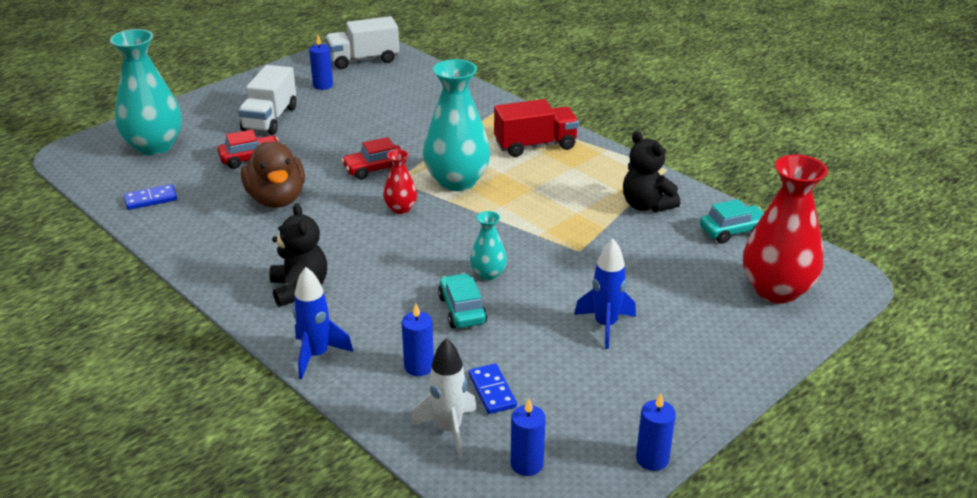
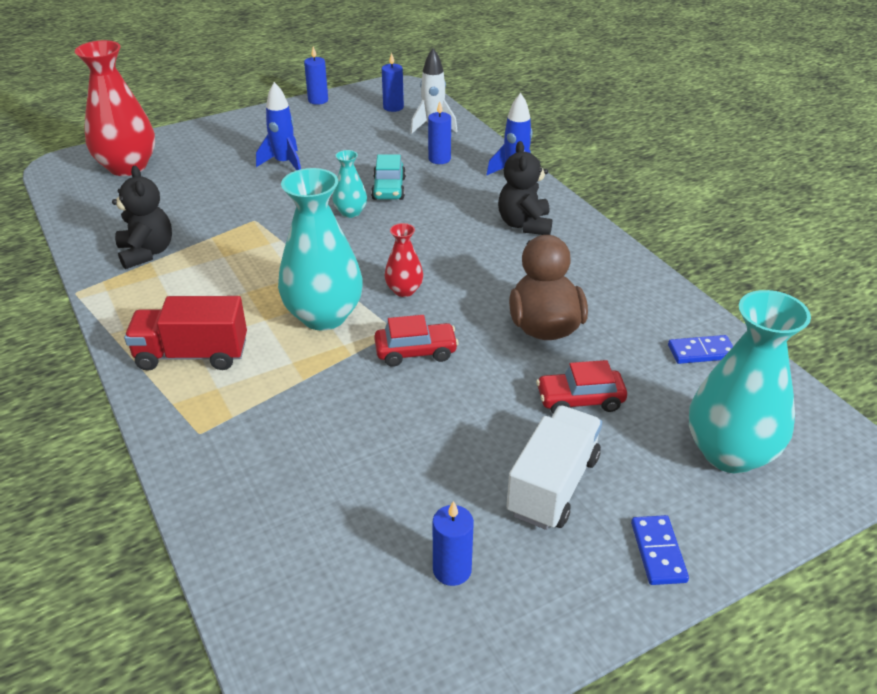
camera: 165 degrees left, 5 degrees up
white truck [325,16,399,69] -> none
blue domino [469,363,517,414] -> blue domino moved to [631,515,689,585]
turquoise car [700,199,764,243] -> none

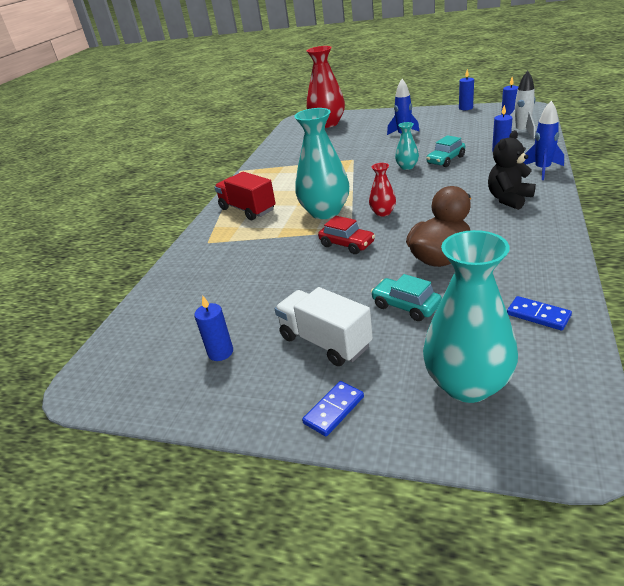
camera: 50 degrees right, 5 degrees down
black teddy bear [112,166,172,269] -> none
white truck [507,405,602,530] -> white truck turned 120 degrees counterclockwise [275,287,373,366]
red car [536,360,627,413] -> turquoise car [371,274,442,321]

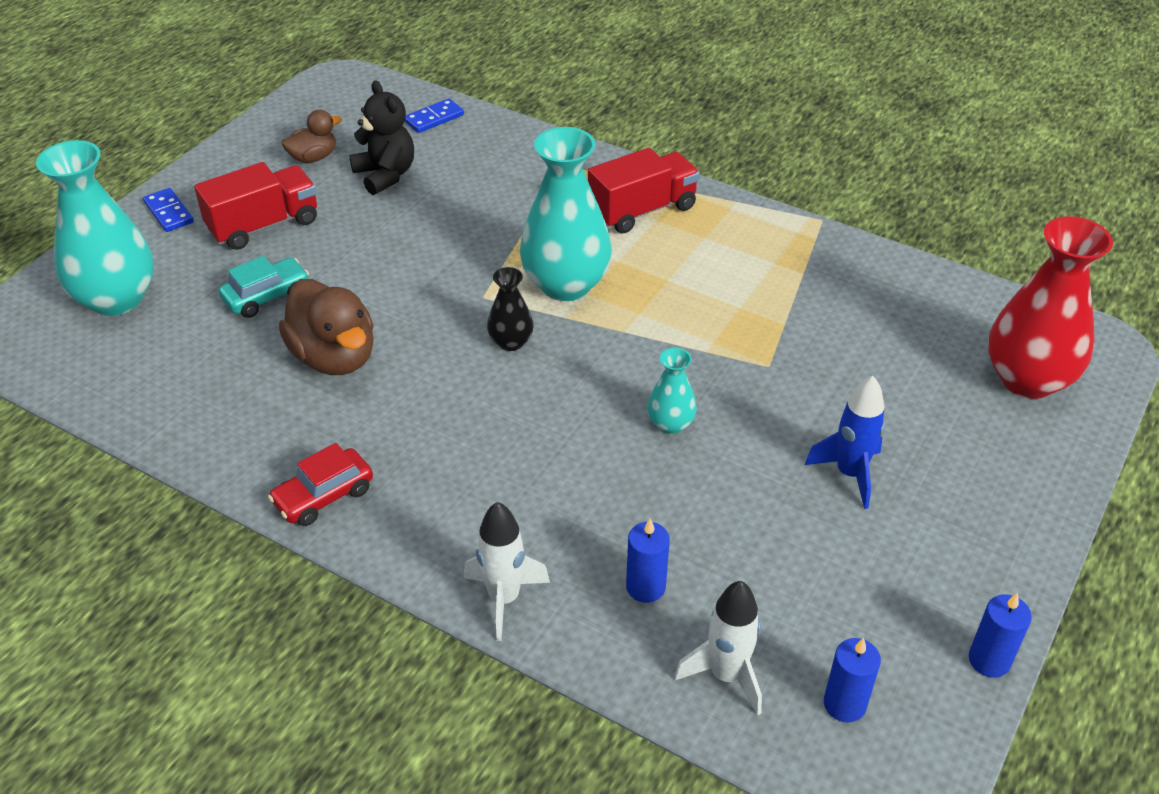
camera: 100 degrees right, 10 degrees up
blue candle [194,295,233,361] -> brown duck [282,110,342,163]
white truck [275,287,373,366] -> red truck [194,162,317,250]
red car [318,216,375,254] -> red car moved to [268,443,373,526]
red vase [369,163,396,217] -> black vase [487,267,533,351]
turquoise car [426,135,465,167] -> none
black teddy bear [488,130,536,210] -> black teddy bear moved to [349,80,414,195]
blue domino [507,296,572,331] -> blue domino moved to [405,98,464,133]
blue rocket [523,101,564,180] -> white rocket [463,502,550,641]

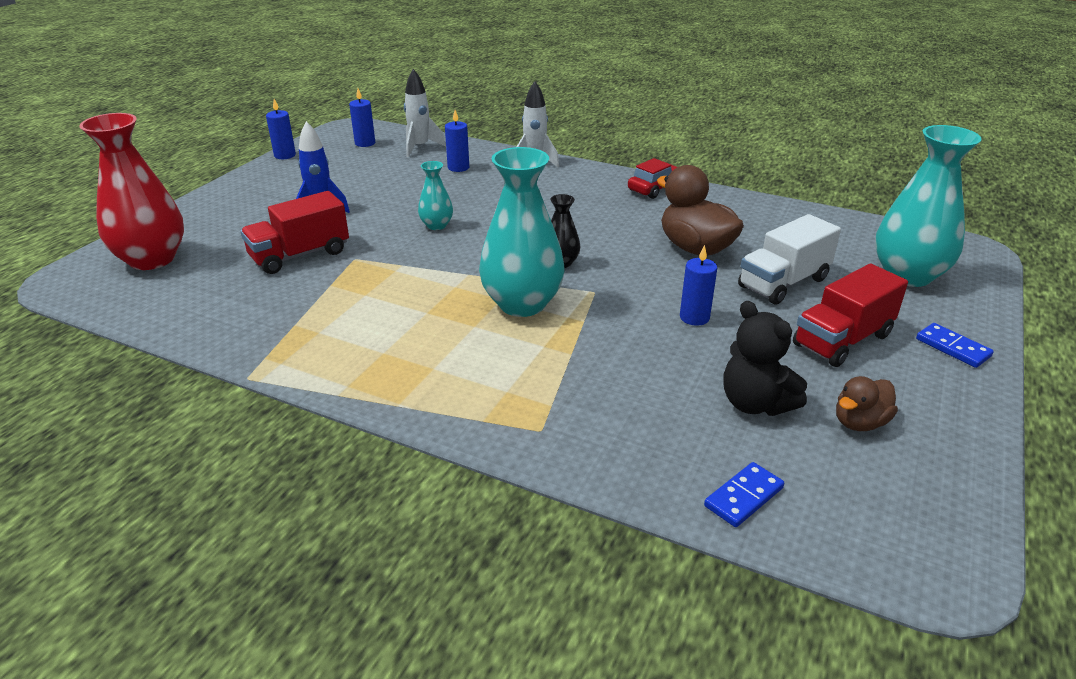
camera: 175 degrees right, 10 degrees down
turquoise car [219,256,309,318] -> white truck [738,214,841,305]
red truck [588,148,700,233] -> red truck moved to [240,191,349,274]
none -> blue candle [680,245,717,326]

